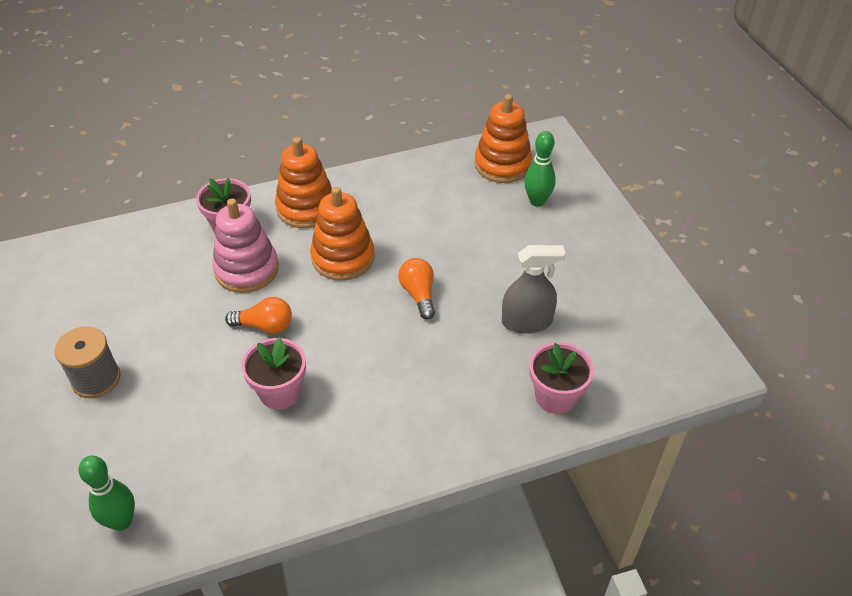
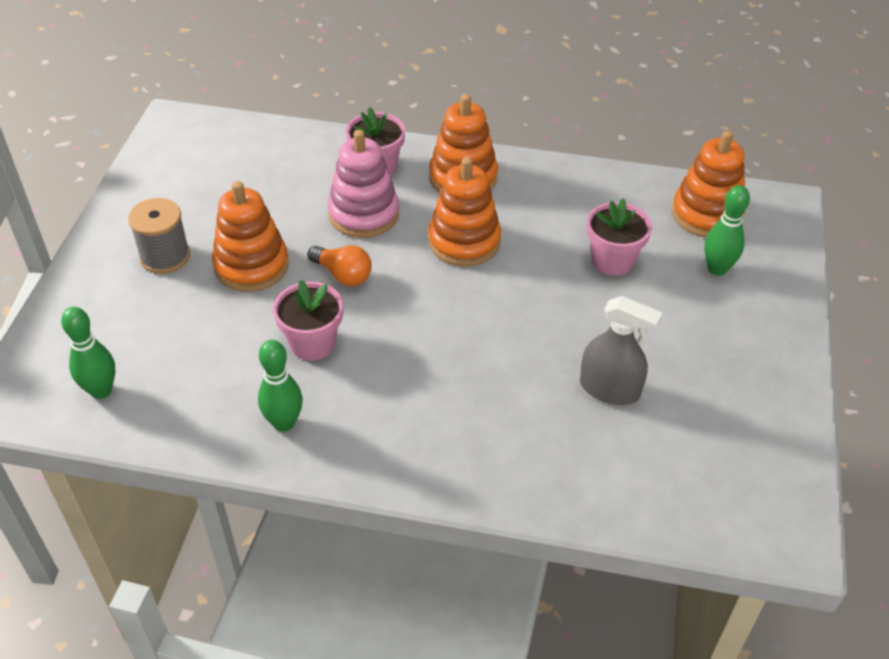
camera: 30 degrees right, 0 degrees up
orange light bulb [398,258,435,319] -> none
pink flower pot [529,342,594,414] -> pink flower pot moved to [587,198,652,276]
none -> orange stacking toy [212,181,289,292]
none -> green bowling pin [258,340,303,432]

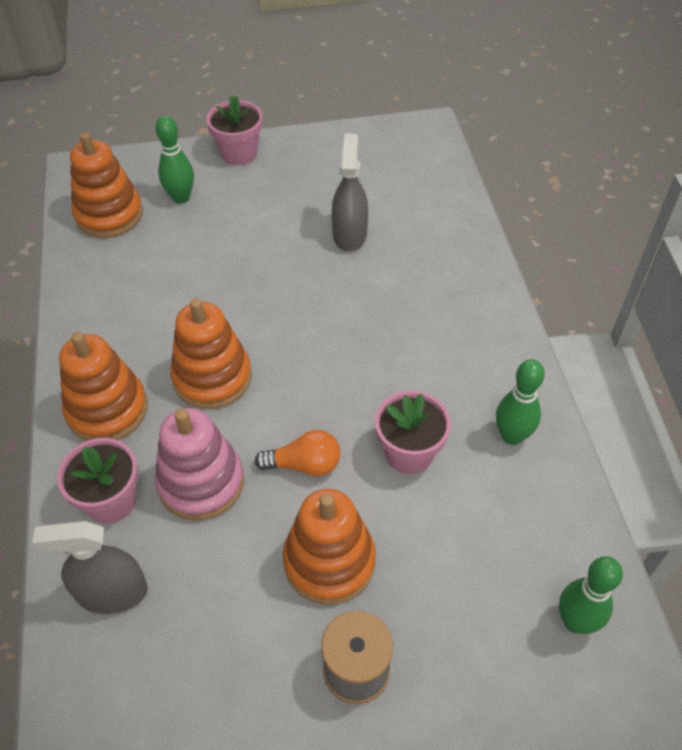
camera: 110 degrees left, 5 degrees up
orange light bulb [308,245,372,286] -> orange light bulb turned 75 degrees clockwise [255,430,340,477]
pink flower pot [587,198,652,276] -> pink flower pot moved to [206,95,263,165]
none -> grey spray bottle [32,521,148,614]

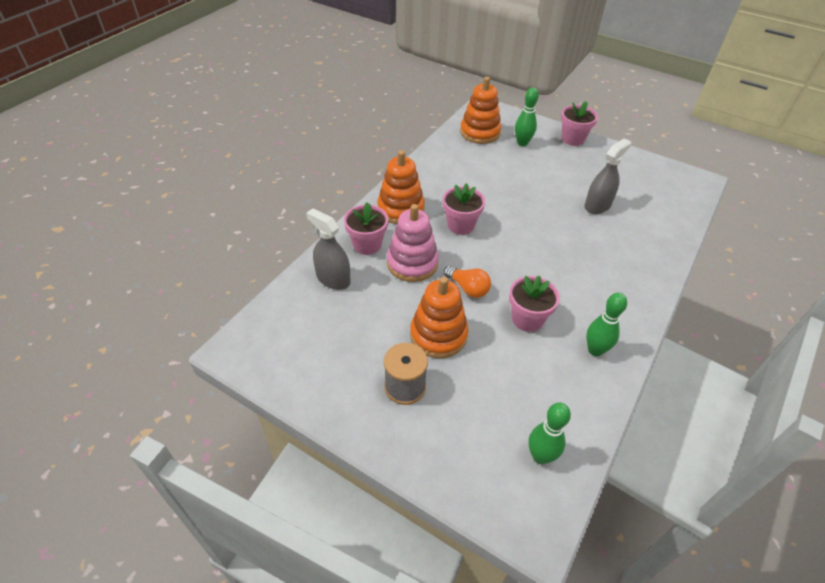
camera: 40 degrees right, 5 degrees down
orange stacking toy [170,298,252,409] -> pink flower pot [443,183,485,235]

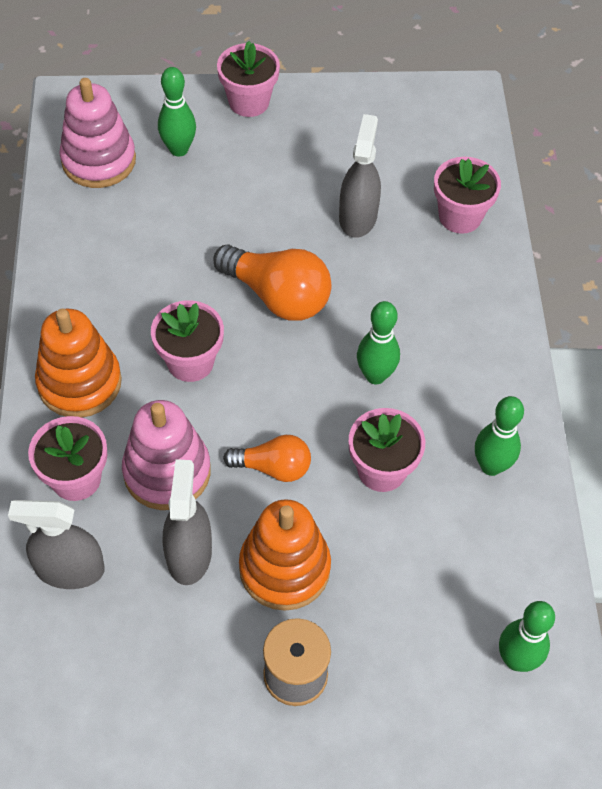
camera: 35 degrees left, 10 degrees up
orange stacking toy [460,77,501,144] -> pink stacking toy [59,78,136,188]
none -> grey spray bottle [163,459,212,585]
none -> orange light bulb [213,244,331,321]
none -> green bowling pin [357,301,400,384]
none -> pink flower pot [434,157,501,234]

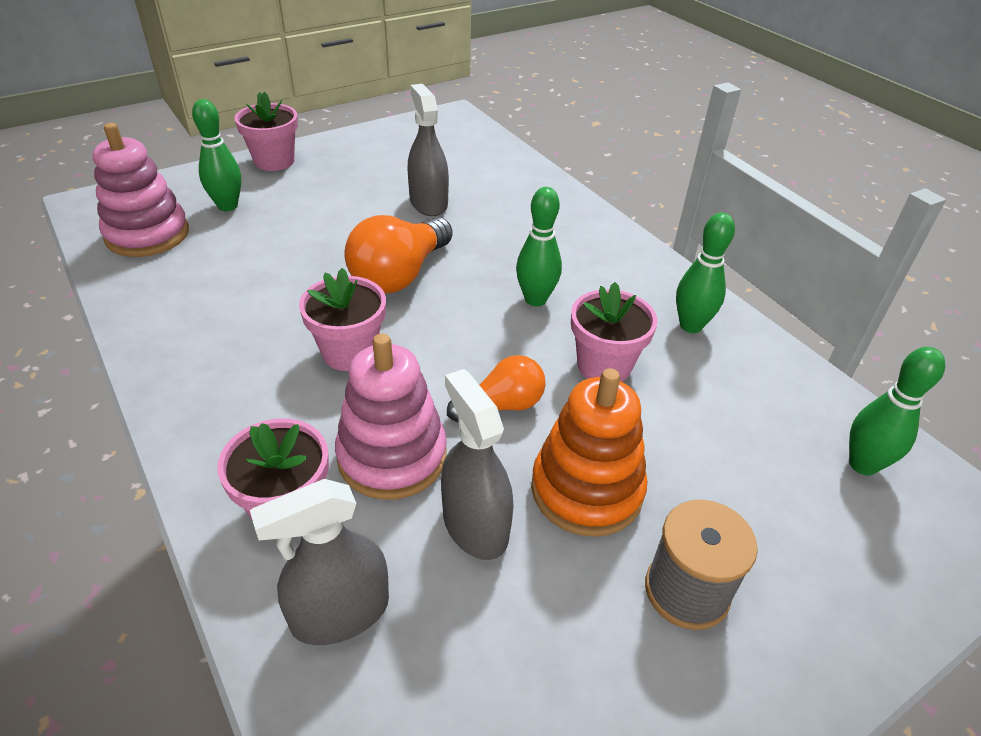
camera: 30 degrees left, 15 degrees down
orange stacking toy [35,309,122,418] -> none
orange light bulb [213,244,331,321] -> orange light bulb turned 120 degrees clockwise [344,215,453,293]
pink flower pot [434,157,501,234] -> none

